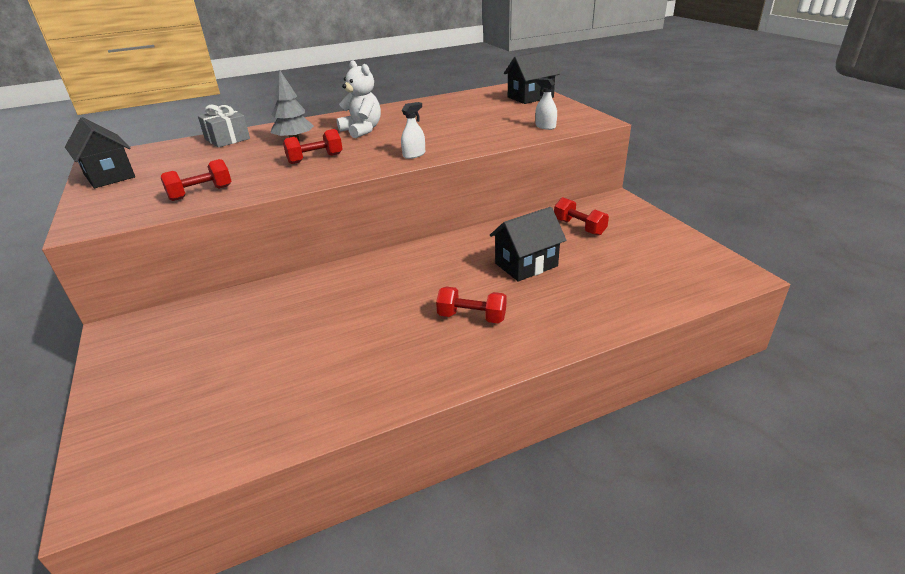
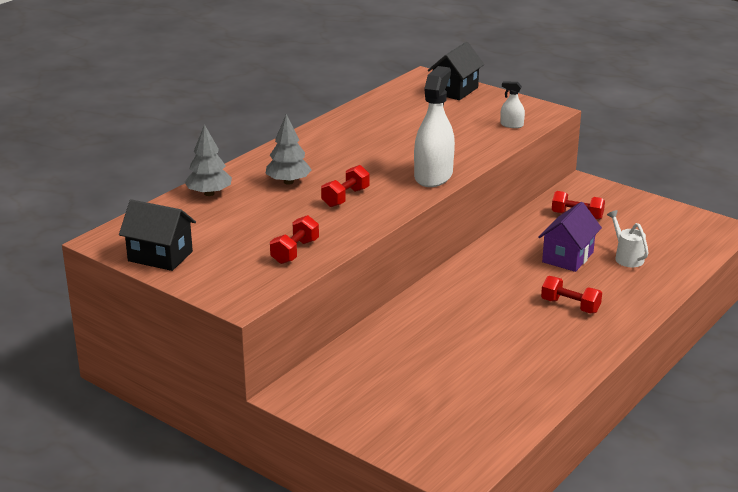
camera: 30 degrees left, 5 degrees down
grey gift [198,105,250,148] -> grey tree [185,124,232,196]
white teddy bear [337,60,381,138] -> none
white spray bottle [401,102,425,159] -> white spray bottle [414,66,455,187], size x2.19
red dumbbell [436,287,506,323] -> red dumbbell turned 45 degrees clockwise [541,276,602,314]
black house [490,207,566,281] -> purple house [538,202,602,272]
none -> white watering can [607,210,648,267]

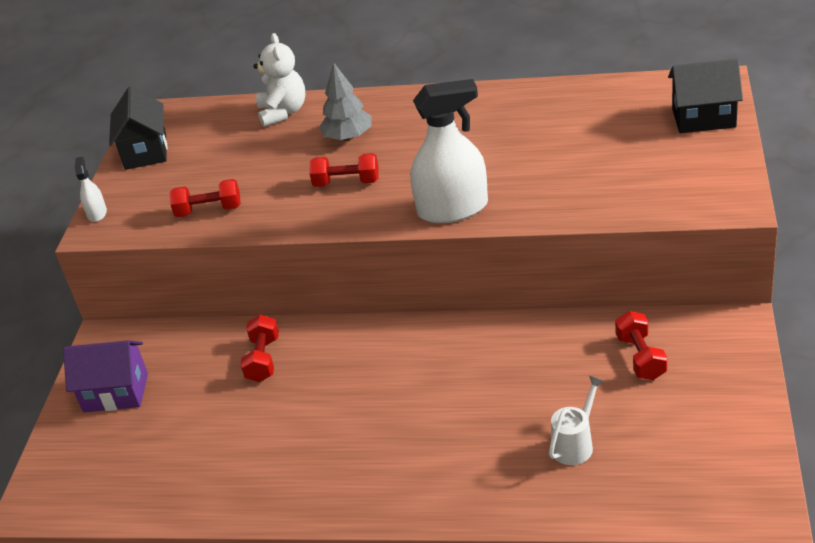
camera: 65 degrees right, 10 degrees up
grey tree [185,124,232,196] -> white teddy bear [254,33,305,127]
white spray bottle [500,81,525,128] -> white spray bottle moved to [75,157,107,222]
purple house [538,202,602,272] -> purple house moved to [63,340,148,412]
red dumbbell [541,276,602,314] -> red dumbbell moved to [240,315,279,382]

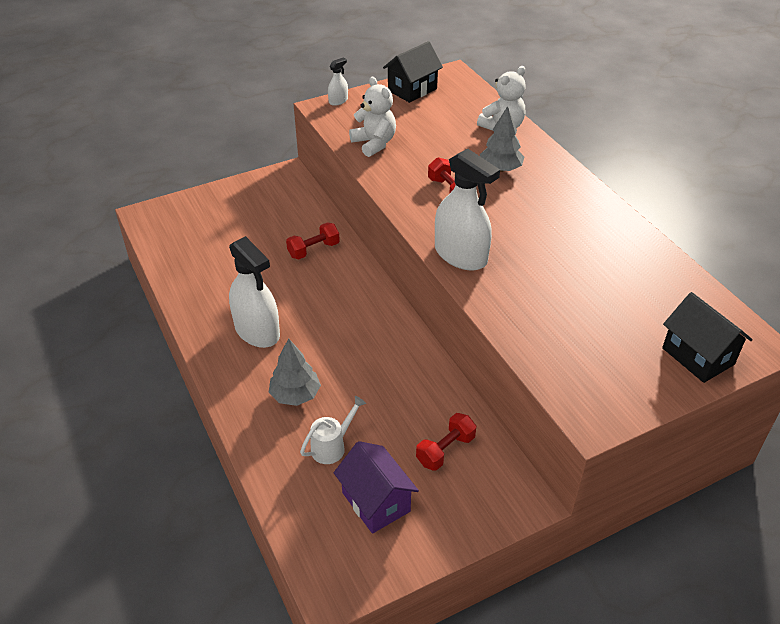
camera: 50 degrees right, 5 degrees up
purple house [63,340,148,412] -> purple house moved to [334,441,419,534]
red dumbbell [170,179,241,217] -> white teddy bear [349,77,396,157]
white watering can [549,376,605,465] -> white watering can turned 45 degrees counterclockwise [300,396,366,464]
none -> white spray bottle [229,236,280,348]
none -> grey tree [269,338,321,406]

